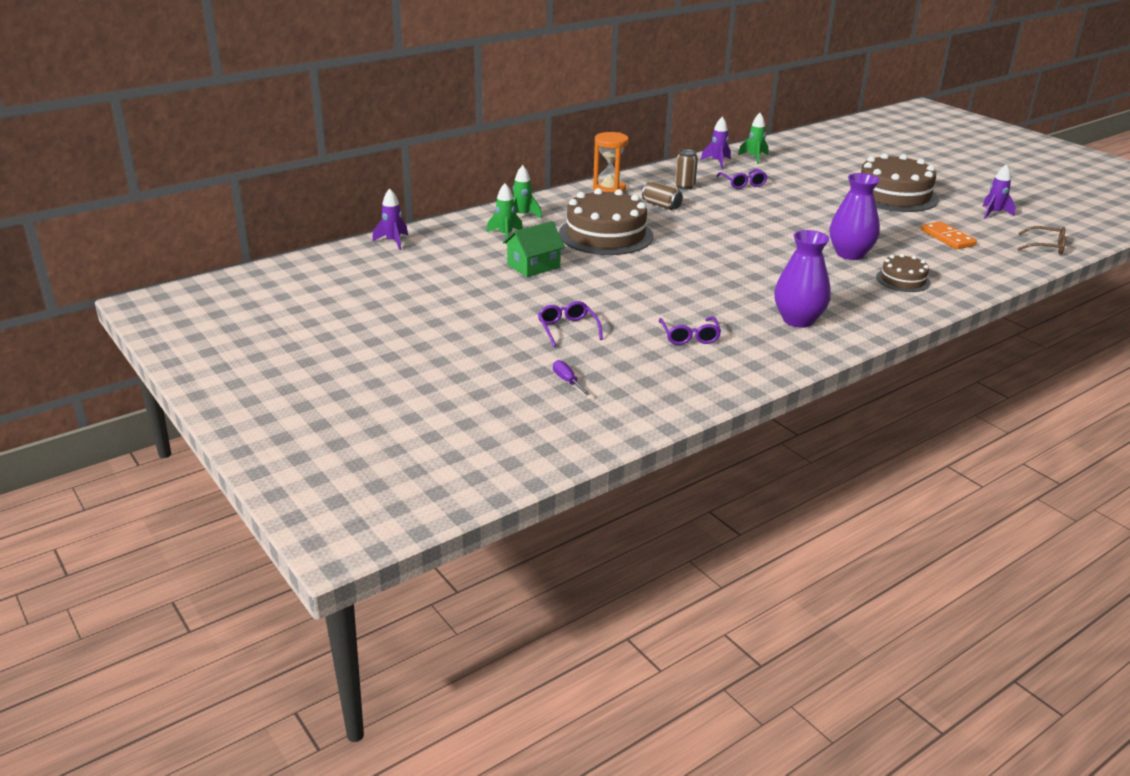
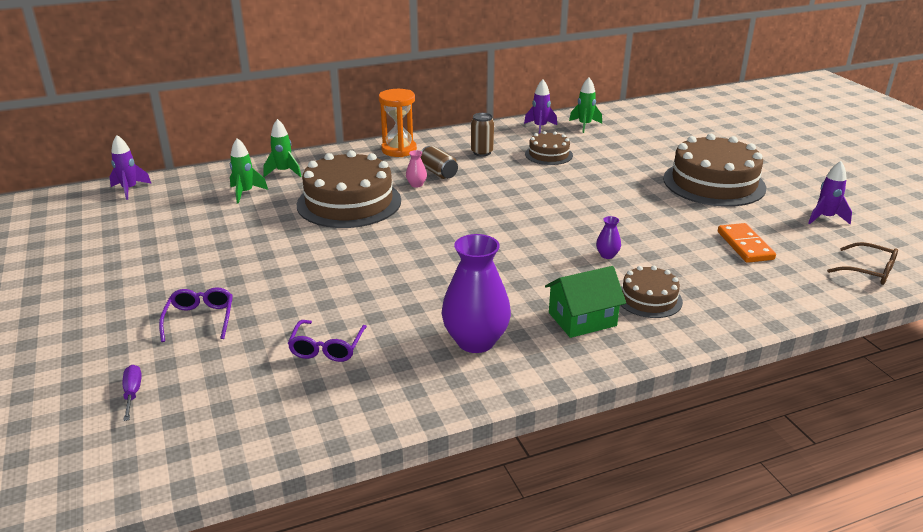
camera: 15 degrees right, 0 degrees up
green house [503,221,565,277] -> green house moved to [545,266,626,338]
purple glasses [716,169,768,189] -> brown cake [525,131,573,165]
purple vase [830,173,880,260] -> purple vase [596,216,621,259], size x0.43
none -> pink vase [406,150,427,188]

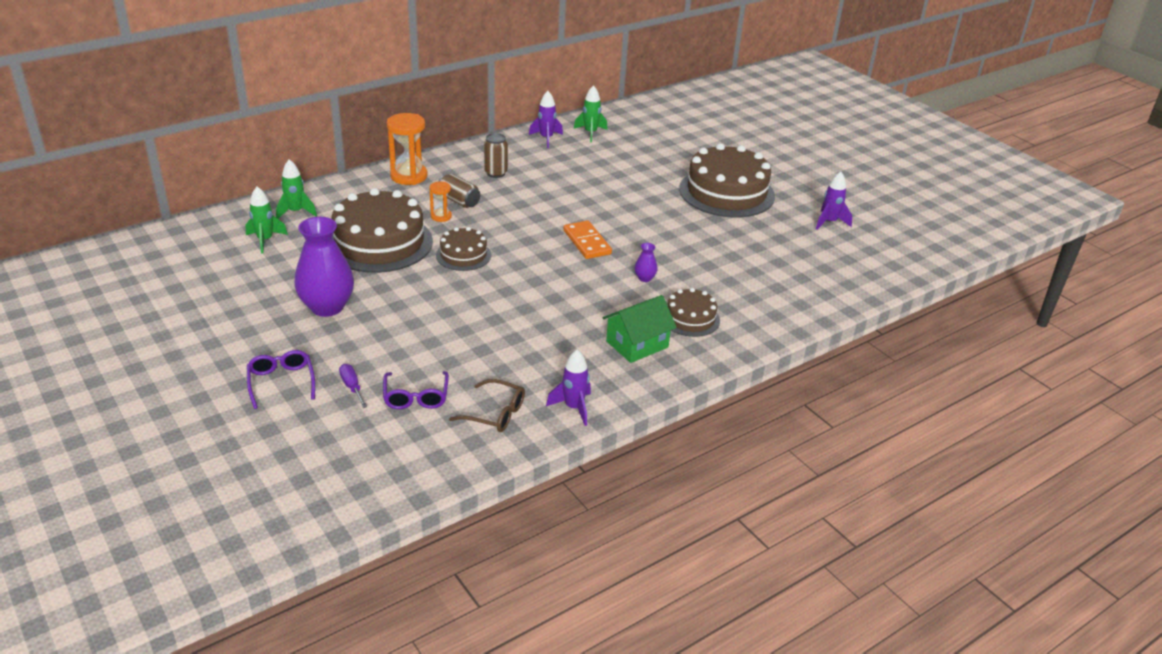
camera: 15 degrees left, 5 degrees up
purple rocket [110,135,152,200] -> purple rocket moved to [546,350,591,426]
purple screwdriver [123,365,142,421] -> purple screwdriver moved to [339,364,368,408]
pink vase [406,150,427,188] -> orange hourglass [429,181,452,222]
purple vase [441,234,511,353] -> purple vase moved to [294,217,354,317]
brown cake [525,131,573,165] -> brown cake moved to [436,227,491,271]
orange domino [718,223,776,263] -> orange domino moved to [563,220,612,259]
brown glasses [827,242,898,285] -> brown glasses moved to [449,379,525,432]

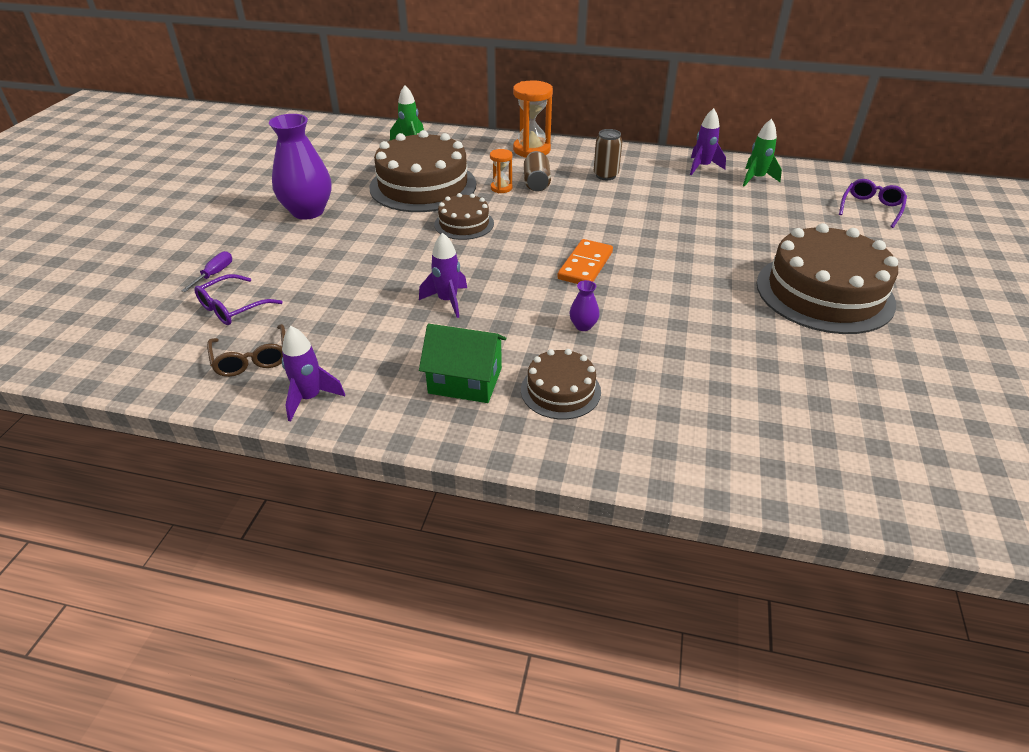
camera: 50 degrees right, 5 degrees up
green rocket [245,187,288,254] -> none
purple glasses [247,350,315,409] -> purple glasses moved to [839,179,907,228]
purple rocket [816,172,852,230] -> purple rocket moved to [419,232,467,318]

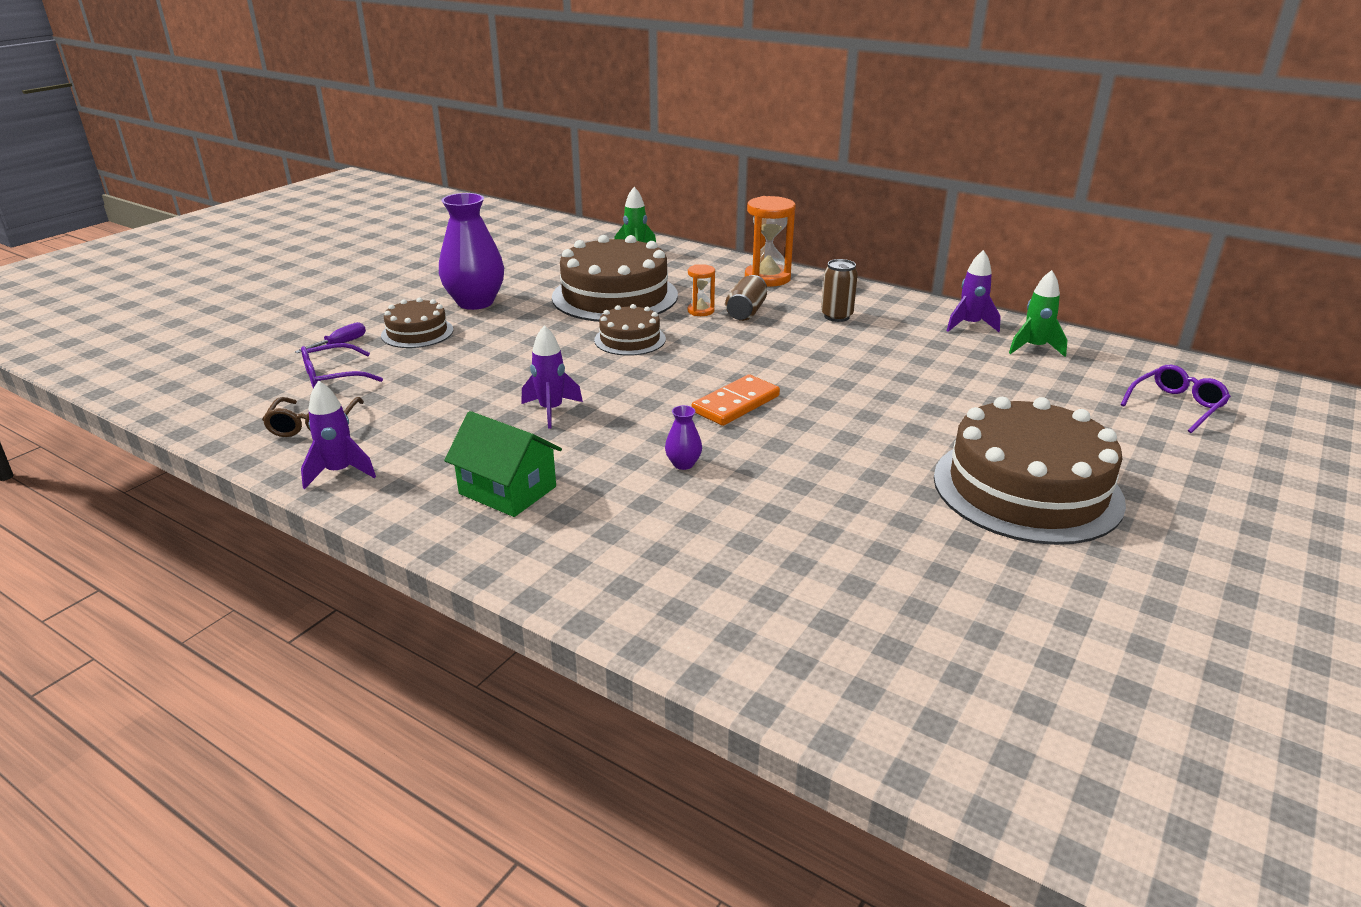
camera: 20 degrees right, 10 degrees down
brown cake [521,349,601,419] -> brown cake moved to [381,298,453,348]

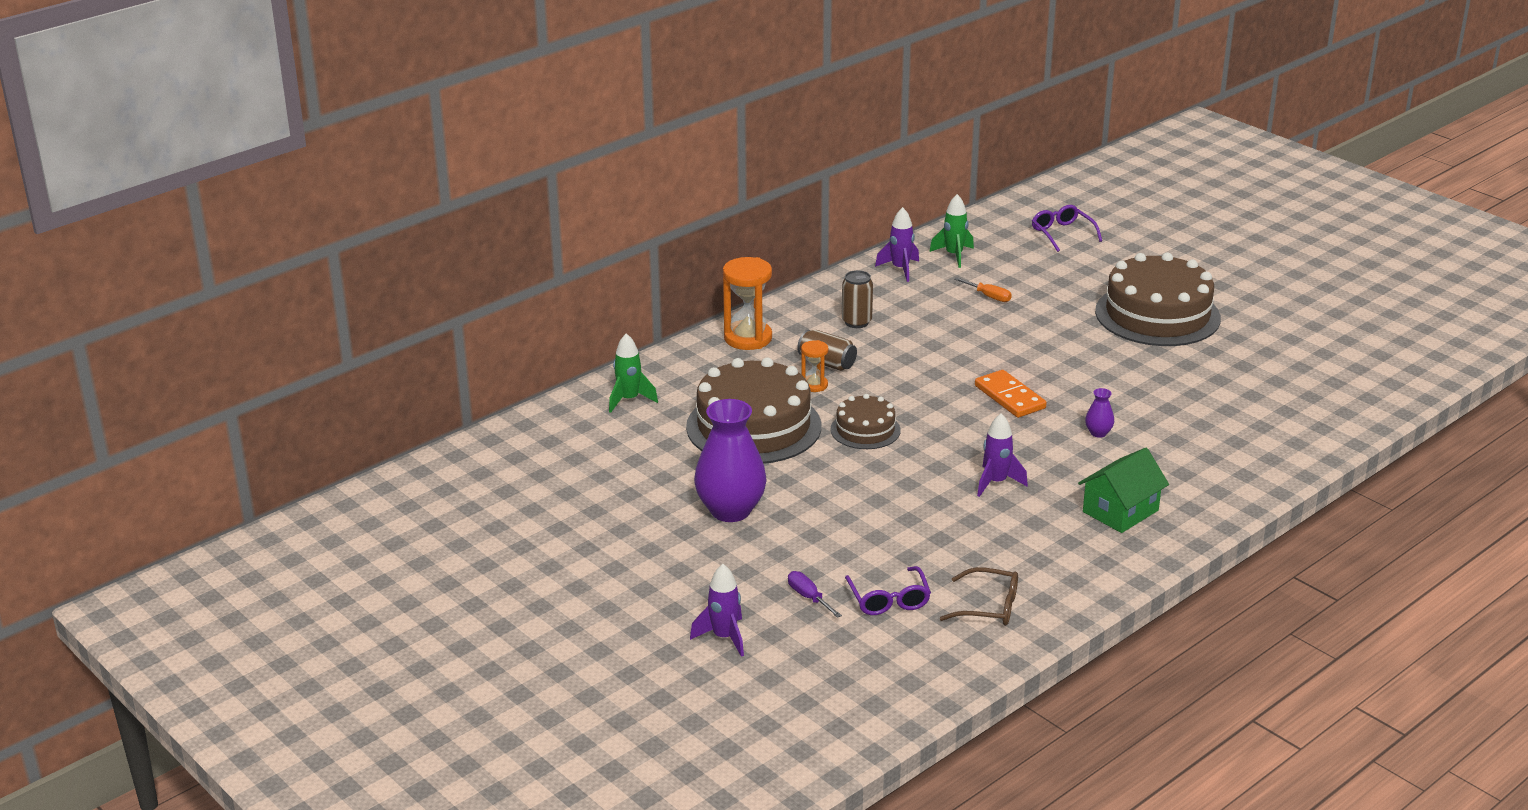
camera: 75 degrees left, 0 degrees up
purple rocket [301,381,376,489] -> purple rocket moved to [690,564,744,657]
brown cake [381,298,453,348] -> none
none -> orange screwdriver [954,277,1012,302]

